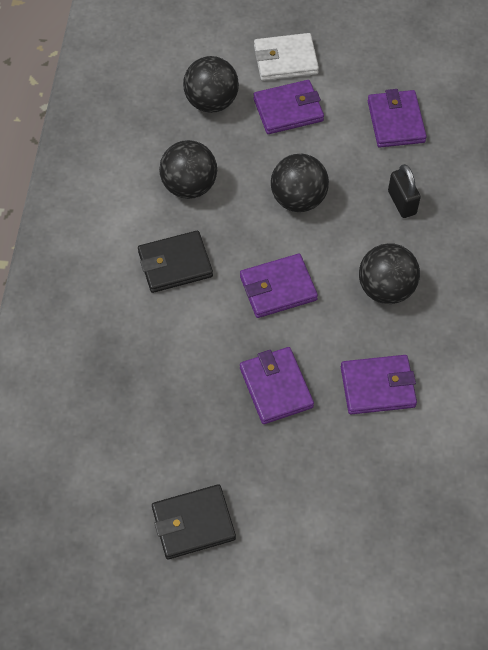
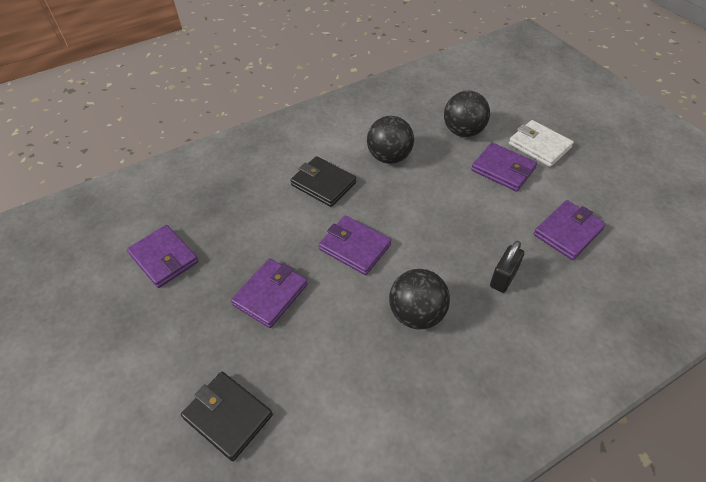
camera: 55 degrees right, 10 degrees down
black wallet [152,484,236,559] -> black wallet moved to [181,372,273,461]
black ball [271,154,329,212] -> none
purple wallet [341,355,417,415] -> purple wallet moved to [127,225,199,288]

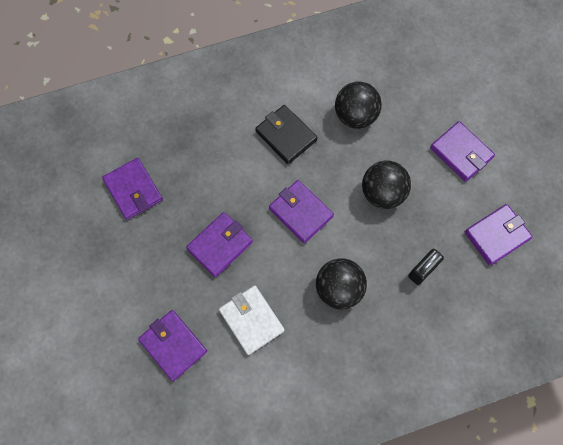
camera: 10 degrees right, 20 degrees up
black wallet [181,372,273,461] -> purple wallet [138,310,207,381]
black ball [444,91,490,137] -> black ball moved to [362,161,411,209]
white wallet [509,120,574,167] -> white wallet moved to [219,286,284,355]

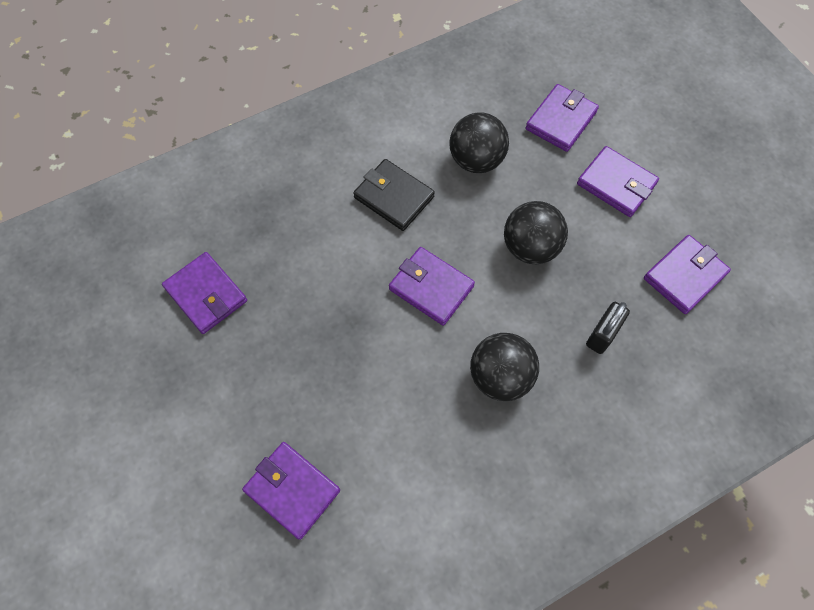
camera: 10 degrees left, 5 degrees down
purple wallet [186,212,253,277] -> purple wallet moved to [526,84,599,152]
white wallet [219,286,284,355] -> none

